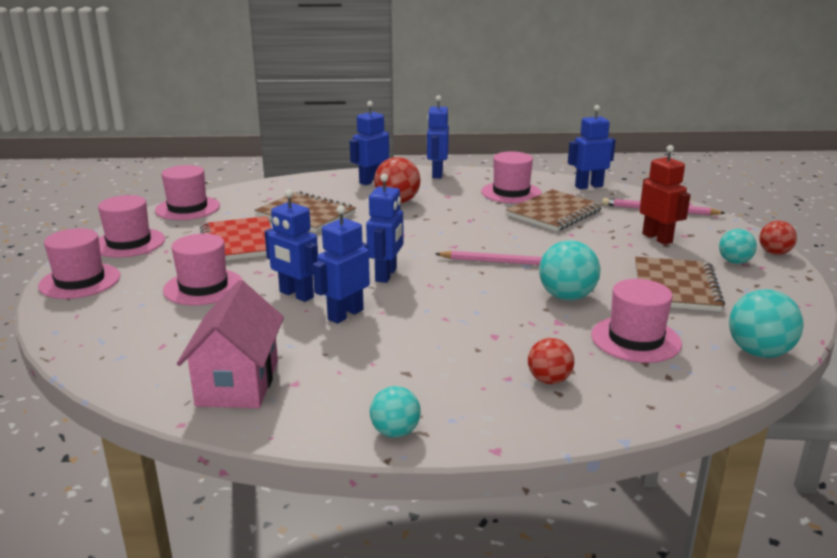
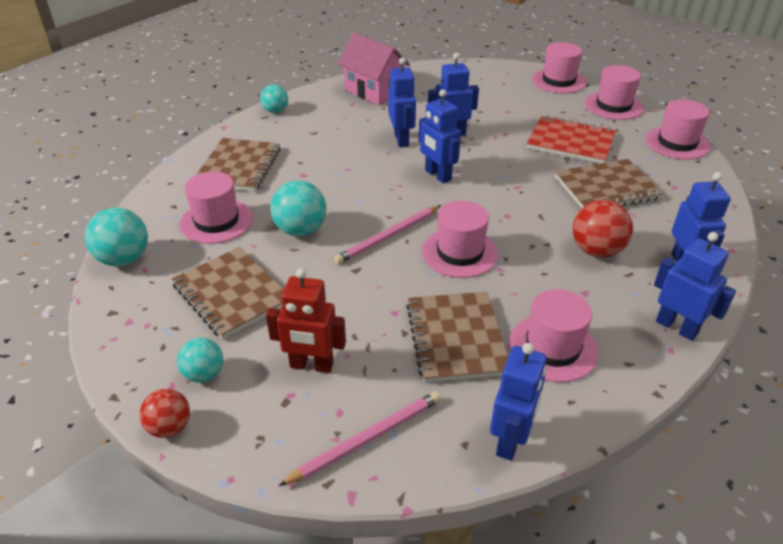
camera: 130 degrees right, 15 degrees up
pink hat [163,234,243,305] -> pink hat moved to [422,201,498,278]
red ball [528,338,574,384] -> brown notebook [196,138,281,192]

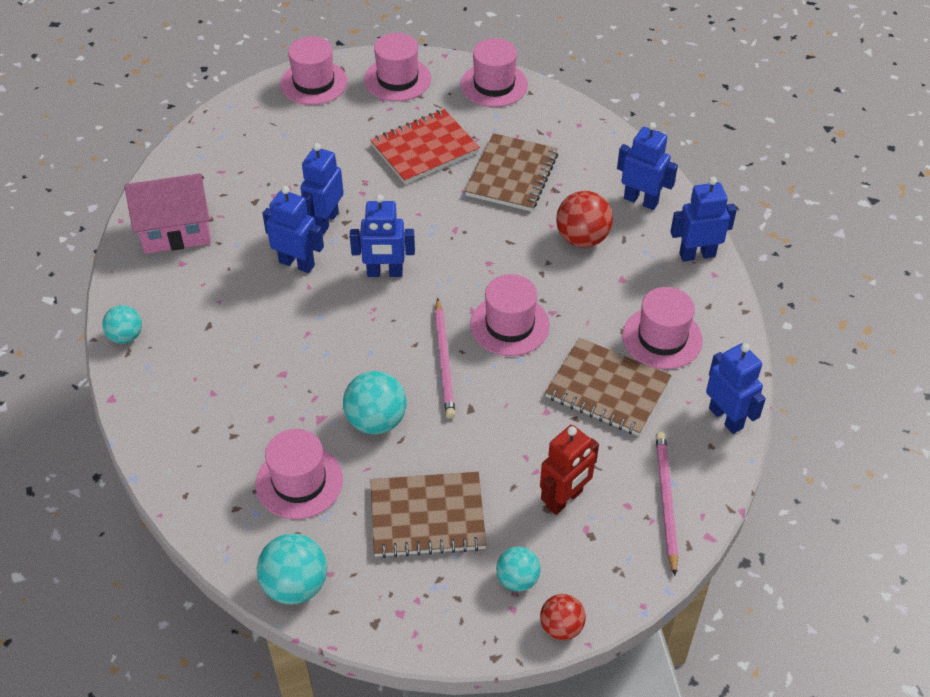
camera: 55 degrees left, 10 degrees up
brown notebook [196,138,281,192] -> none

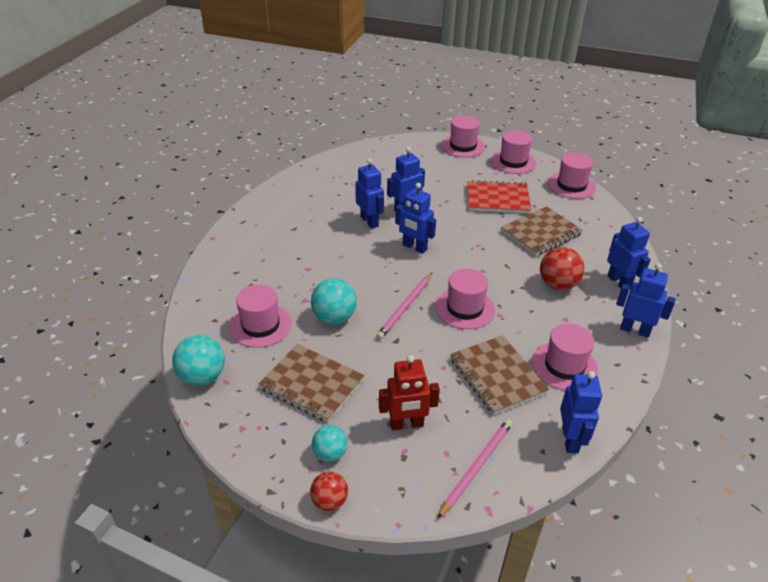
camera: 35 degrees right, 10 degrees down
turquoise ball [102,305,142,344] -> none
pink house [124,173,211,254] -> none

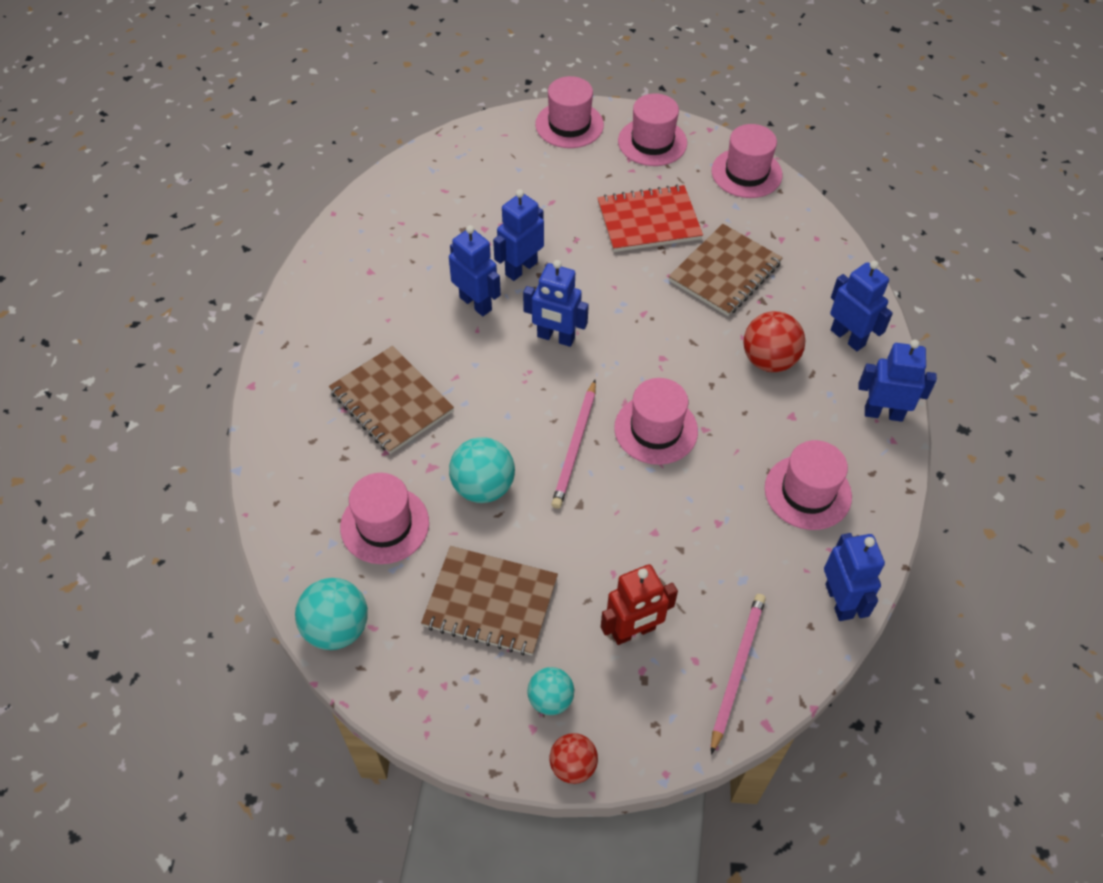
camera: 15 degrees left, 15 degrees up
brown notebook [450,335,549,415] -> brown notebook moved to [329,346,454,454]

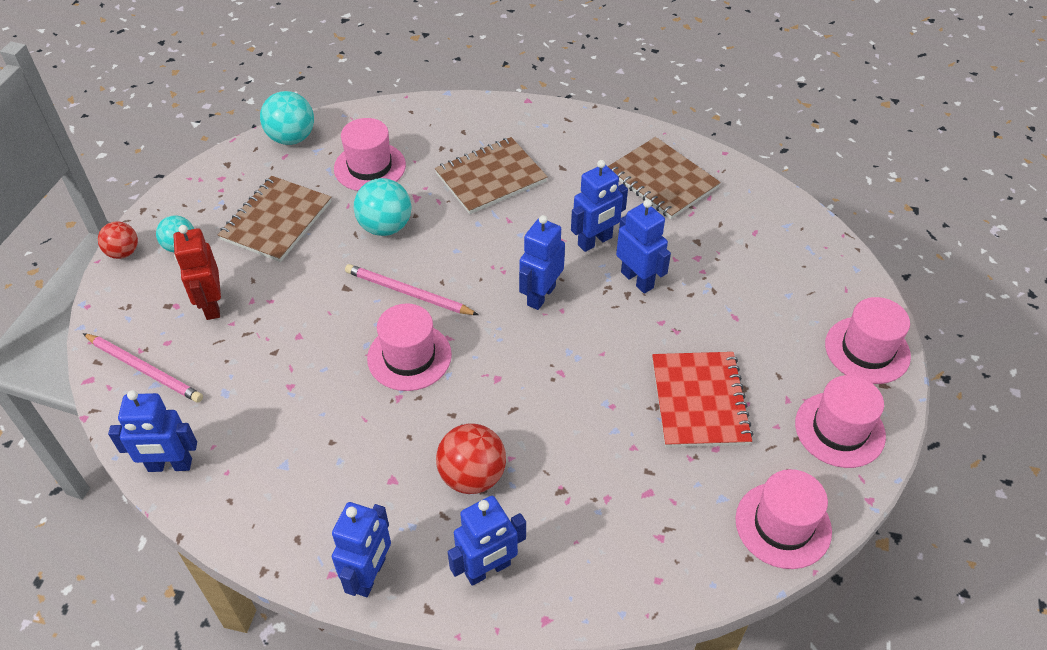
camera: 100 degrees right, 5 degrees down
brown notebook [668,224,783,316] -> brown notebook moved to [608,137,721,219]
pink hat [765,440,852,530] -> none

